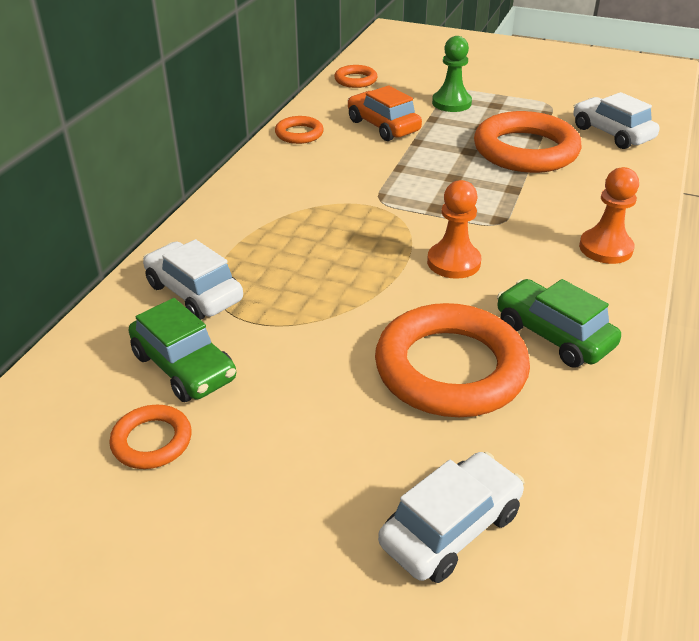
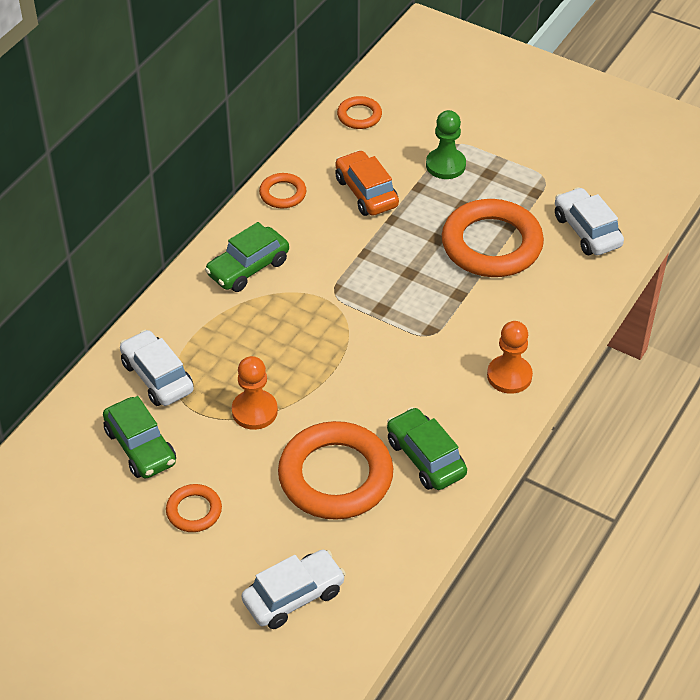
camera: 10 degrees right, 10 degrees up
orange ring [109,405,192,469] -> orange ring moved to [166,484,222,532]
orange pawn [427,180,481,279] -> orange pawn moved to [232,356,278,430]
none -> green car [205,222,289,292]

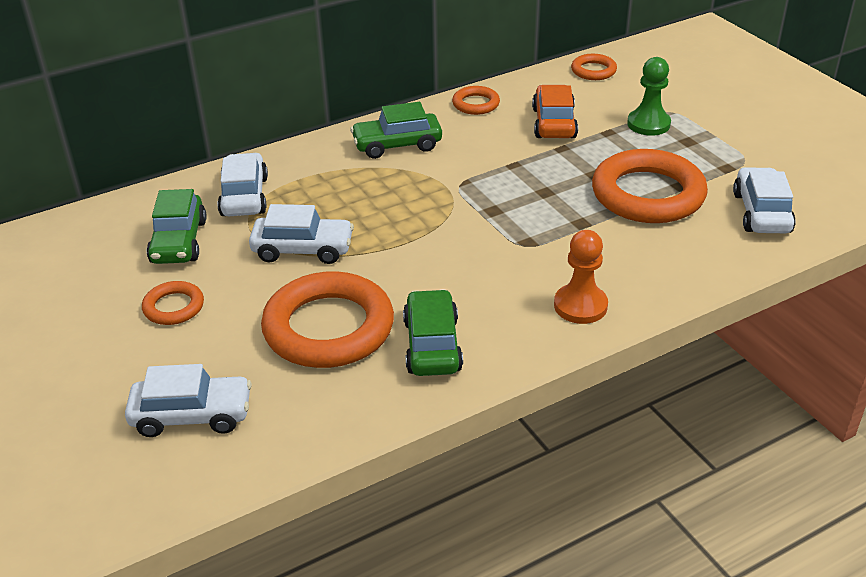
camera: 30 degrees right, 10 degrees down
orange pawn [232,356,278,430] -> white car [249,204,354,264]

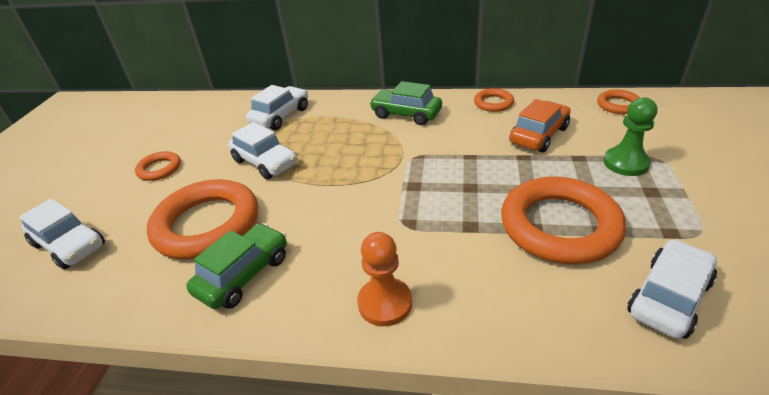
camera: 40 degrees right, 0 degrees up
green car [147,189,207,264] -> none

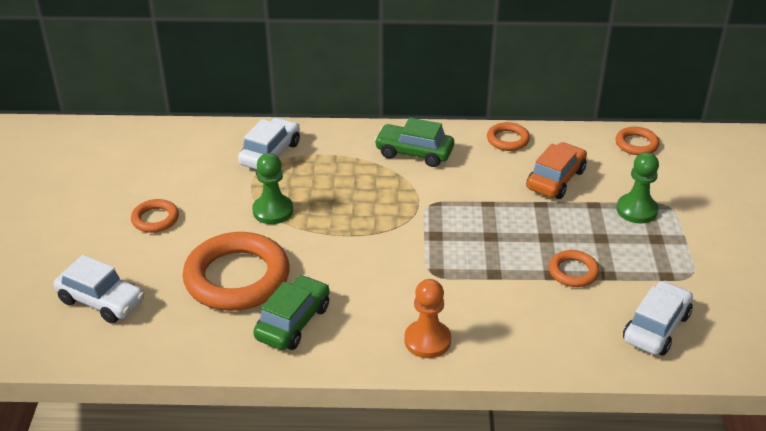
camera: 10 degrees left, 0 degrees up
white car [228,122,297,180] -> green pawn [252,153,293,224]
orange ring [501,176,626,264] -> orange ring [549,250,600,287], size x0.48

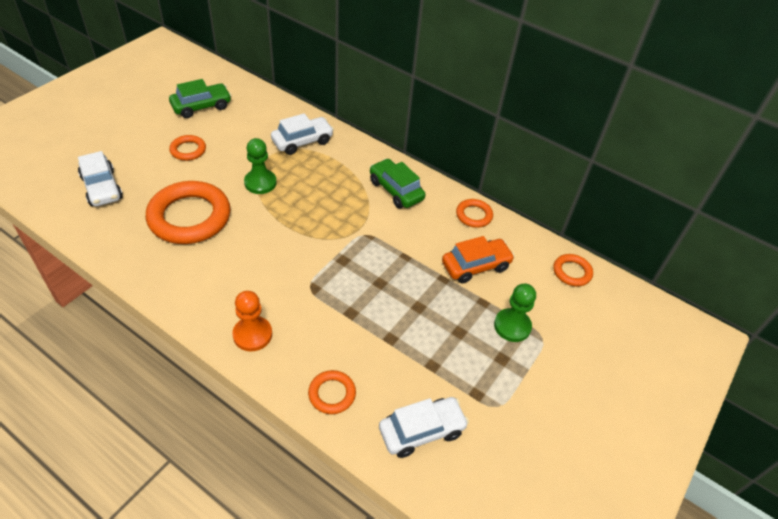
camera: 30 degrees right, 10 degrees up
green car [253,275,330,350] -> green car moved to [169,79,232,118]
orange ring [549,250,600,287] -> orange ring moved to [308,370,356,414]

